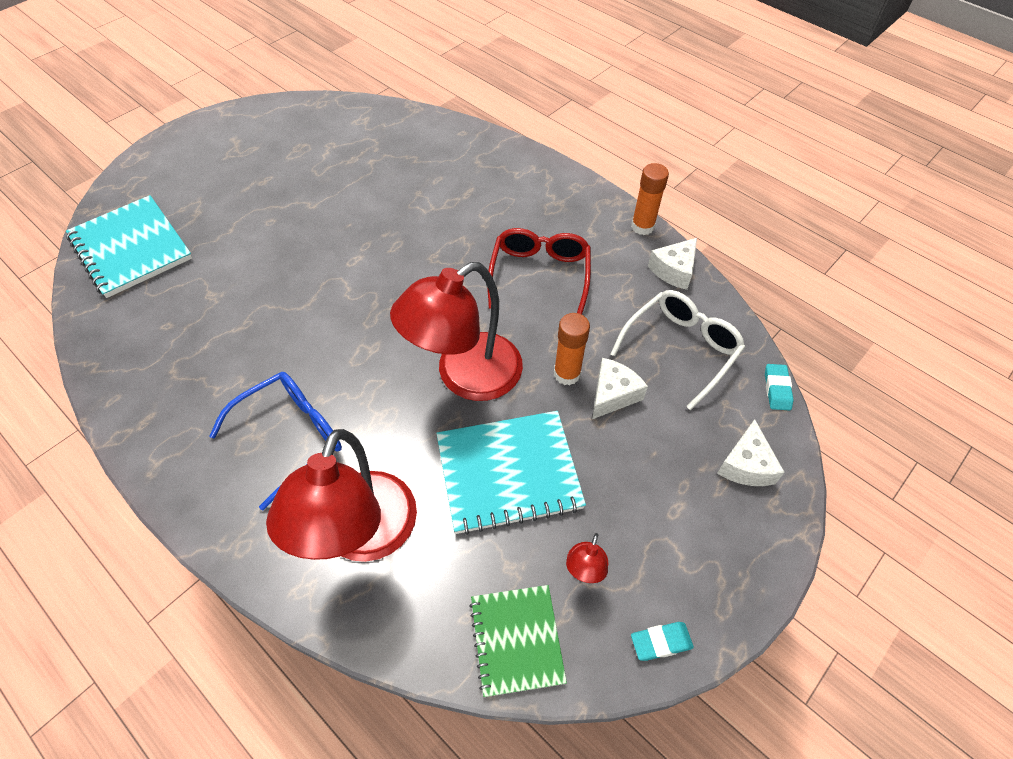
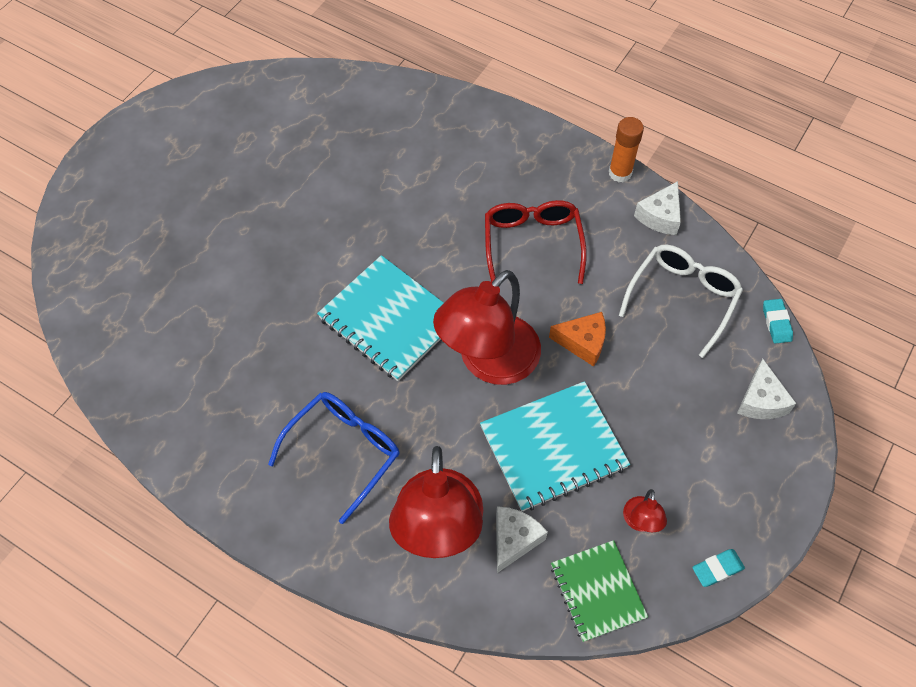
camera: 10 degrees left, 5 degrees up
turquoise notebook [66,195,192,298] -> turquoise notebook moved to [317,255,444,381]
orange glue stick [554,313,590,385] -> orange cheese [549,312,606,367]
white cheese [592,358,648,419] -> white cheese moved to [496,506,548,573]

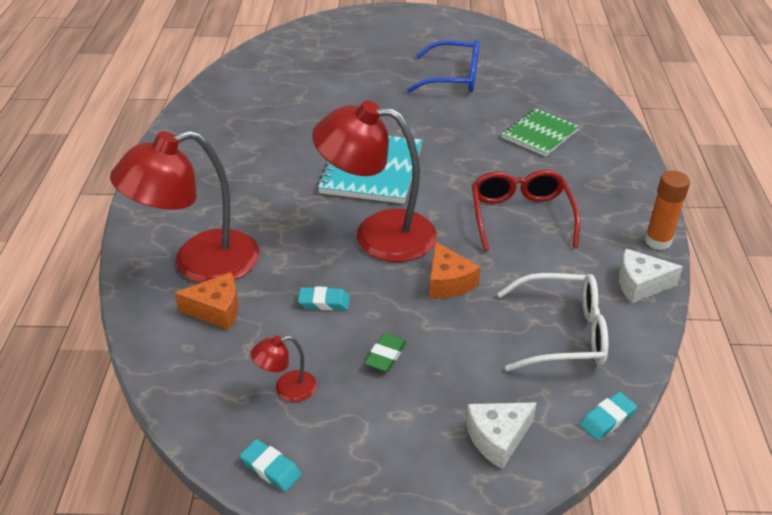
camera: 60 degrees right, 20 degrees down
blue glasses [268,392,400,524] -> blue glasses moved to [407,40,479,93]
turquoise notebook [480,381,630,512] -> turquoise eraser [298,286,350,310]
red glasses [485,200,587,284] -> red glasses turned 60 degrees counterclockwise [472,170,580,251]
white cheese [496,506,548,573] -> orange cheese [175,273,239,330]
green notebook [551,540,648,642] -> green notebook moved to [501,108,580,157]
none -> green eraser [365,333,407,372]

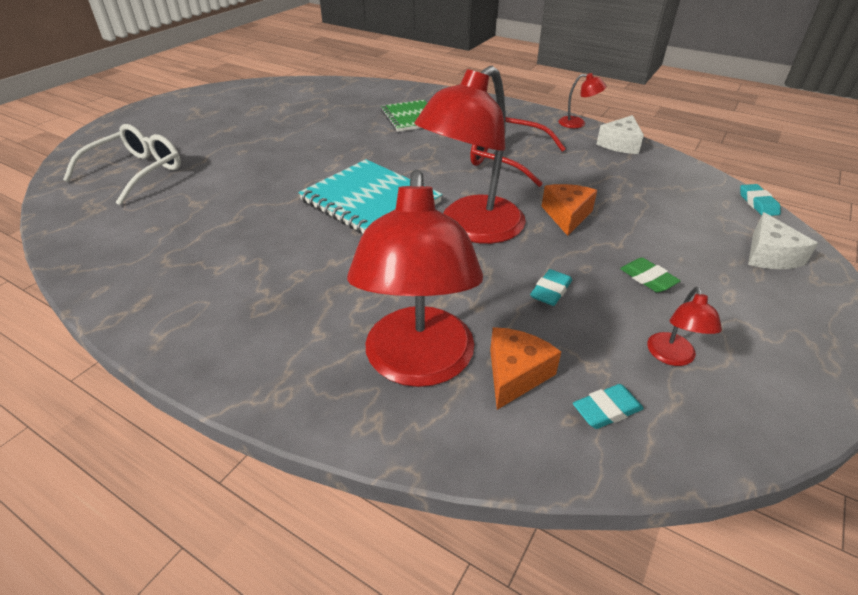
camera: 60 degrees left, 0 degrees up
turquoise eraser [240,439,302,492] -> turquoise eraser moved to [573,384,644,429]
blue glasses [407,40,479,93] -> none
orange cheese [429,241,480,299] -> orange cheese turned 90 degrees counterclockwise [542,184,597,236]
white glasses [497,273,608,371] -> white glasses moved to [63,124,181,205]
orange glue stick [645,171,690,250] -> red lamp [559,73,607,128]

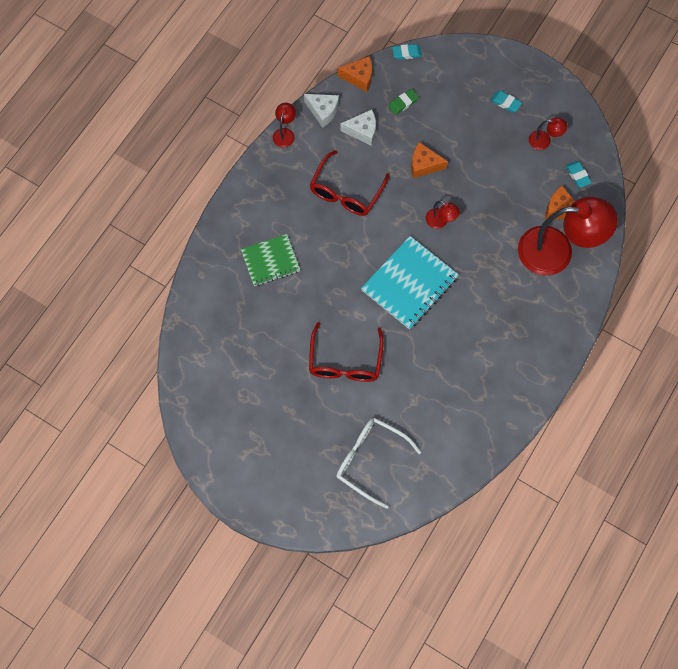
camera: 90 degrees left, 30 degrees up
red lamp [414,66,526,244] -> red lamp [426,201,460,229], size x0.42
turquoise eraser [530,269,572,306] -> turquoise eraser moved to [491,91,522,112]
green eraser [620,258,681,292] -> green eraser moved to [388,89,419,115]
white cheese [748,212,818,269] -> white cheese moved to [341,109,376,146]
none -> red glasses [309,322,384,382]
none -> orange cheese [338,56,372,92]

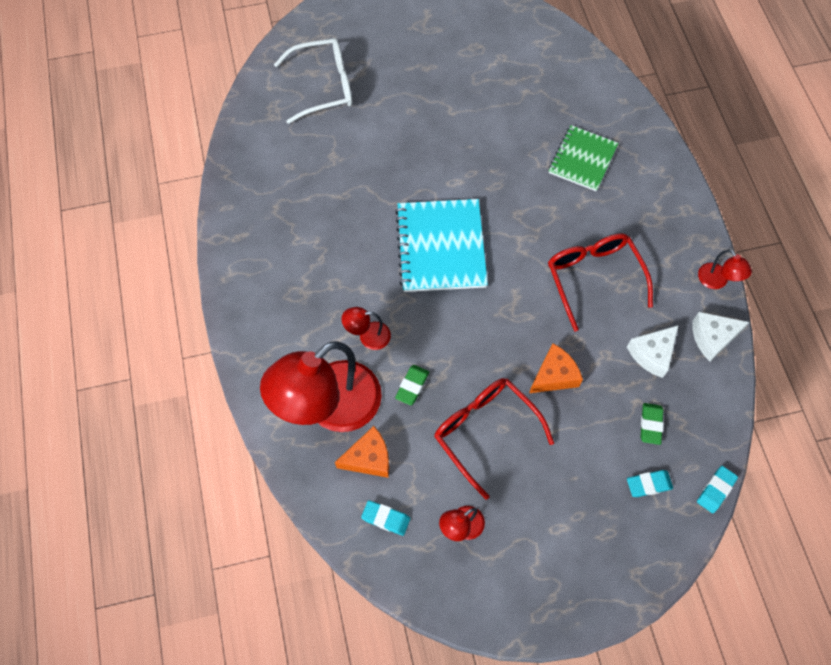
camera: 135 degrees right, 5 degrees down
red glasses [309,322,384,382] -> red glasses moved to [434,378,554,500]
orange cheese [338,56,372,92] -> none
red lamp [426,201,460,229] -> red lamp moved to [342,307,391,350]
turquoise eraser [491,91,522,112] -> turquoise eraser moved to [627,470,673,497]
none -> green eraser [395,365,429,405]

